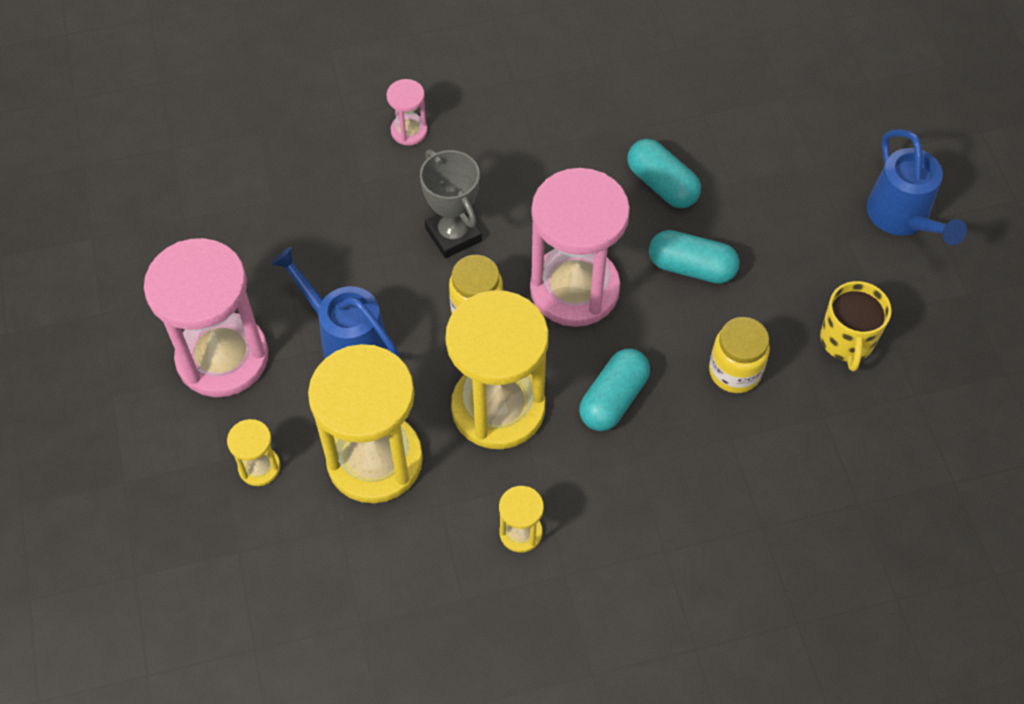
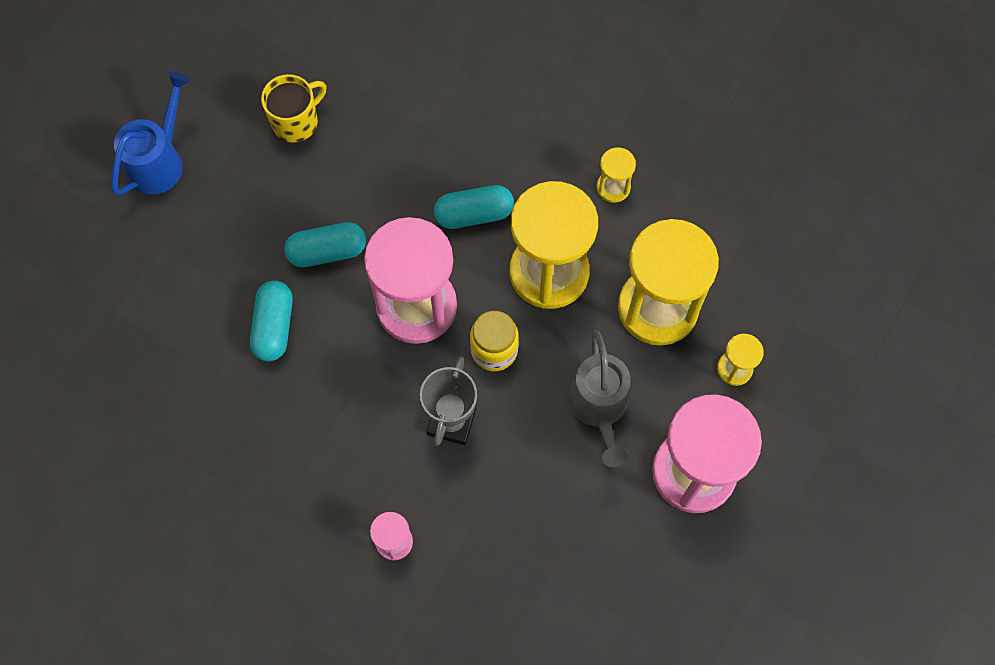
camera: 135 degrees left, 10 degrees up
blue watering can [271,247,399,359] -> grey watering can [569,330,631,467]
turquoise capsule [649,230,740,284] -> turquoise capsule turned 75 degrees counterclockwise [284,222,366,267]
yellow jar [709,317,770,393] -> none

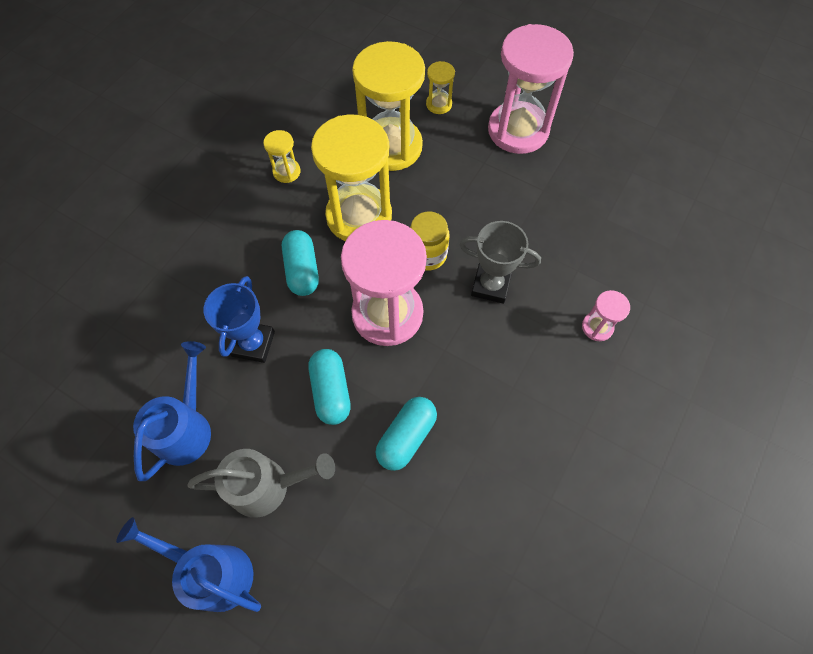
camera: 90 degrees left, 5 degrees down
turquoise capsule [250,280,293,361] -> turquoise capsule turned 60 degrees counterclockwise [375,397,437,471]
yellow mug [261,74,326,143] -> blue watering can [133,341,211,481]
grey watering can [569,330,631,467] -> grey watering can moved to [188,449,335,518]
none -> blue trophy [204,276,275,363]

